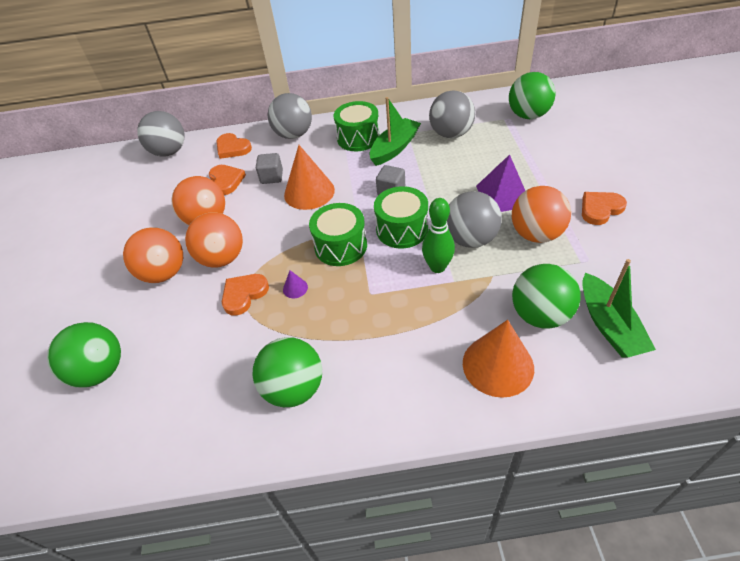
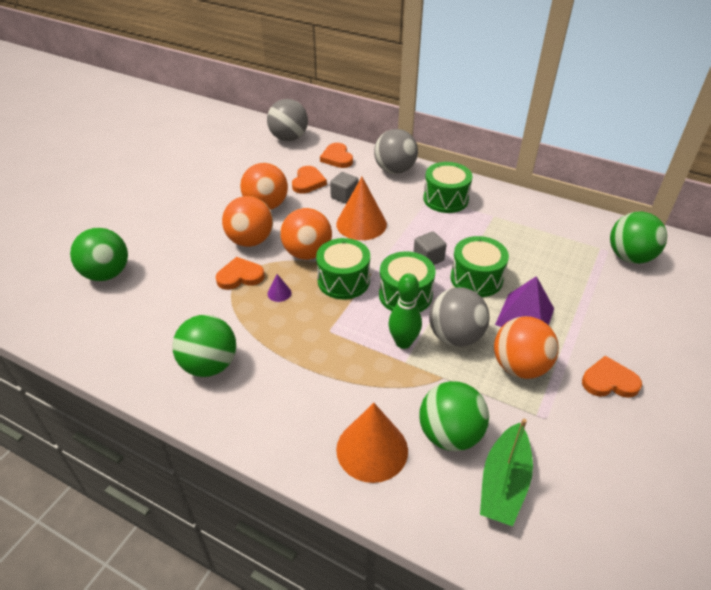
camera: 30 degrees right, 5 degrees down
orange ball [123,227,183,283] -> orange ball moved to [280,208,332,260]
green boat [370,97,421,166] -> none
grey ball [429,90,475,138] -> none
none -> green drum [450,236,509,297]

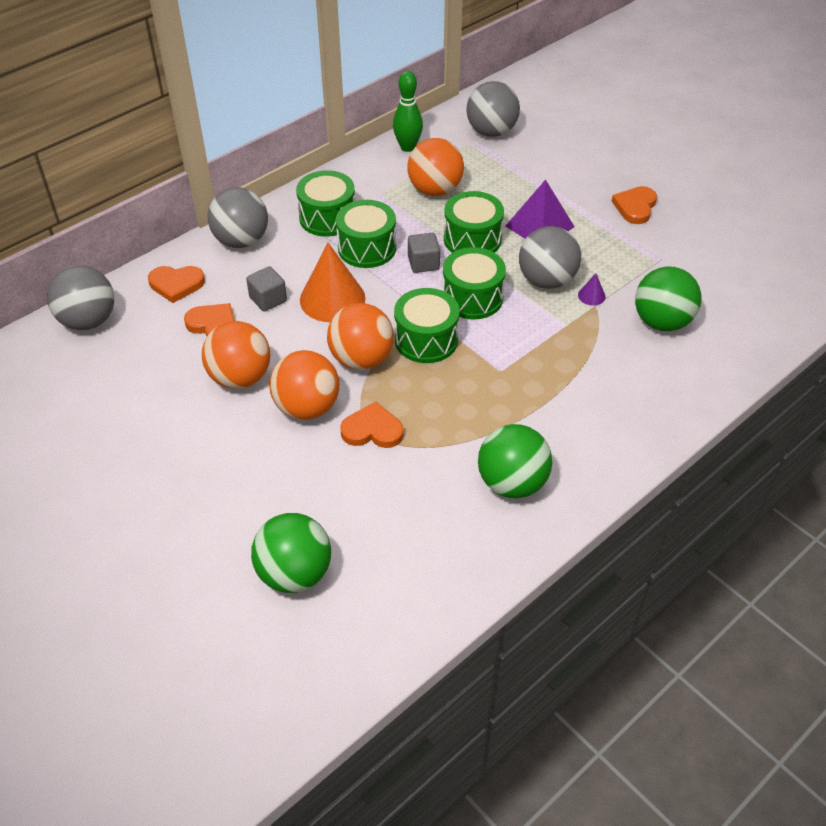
camera: 70 degrees left, 5 degrees up
orange heart [216,257,264,290] -> orange heart turned 90 degrees clockwise [340,402,404,448]
purple cone [268,274,291,302] -> purple cone moved to [578,273,606,306]
orange cone [336,403,408,483] -> none
green bowling pin [388,273,422,349] -> green bowling pin moved to [393,71,423,152]
green boat [480,419,533,526] -> none
orange ball [494,316,559,379] -> orange ball moved to [407,138,464,196]
green ball [610,212,667,264] -> grey ball [466,81,520,137]
none -> green drum [336,200,396,268]

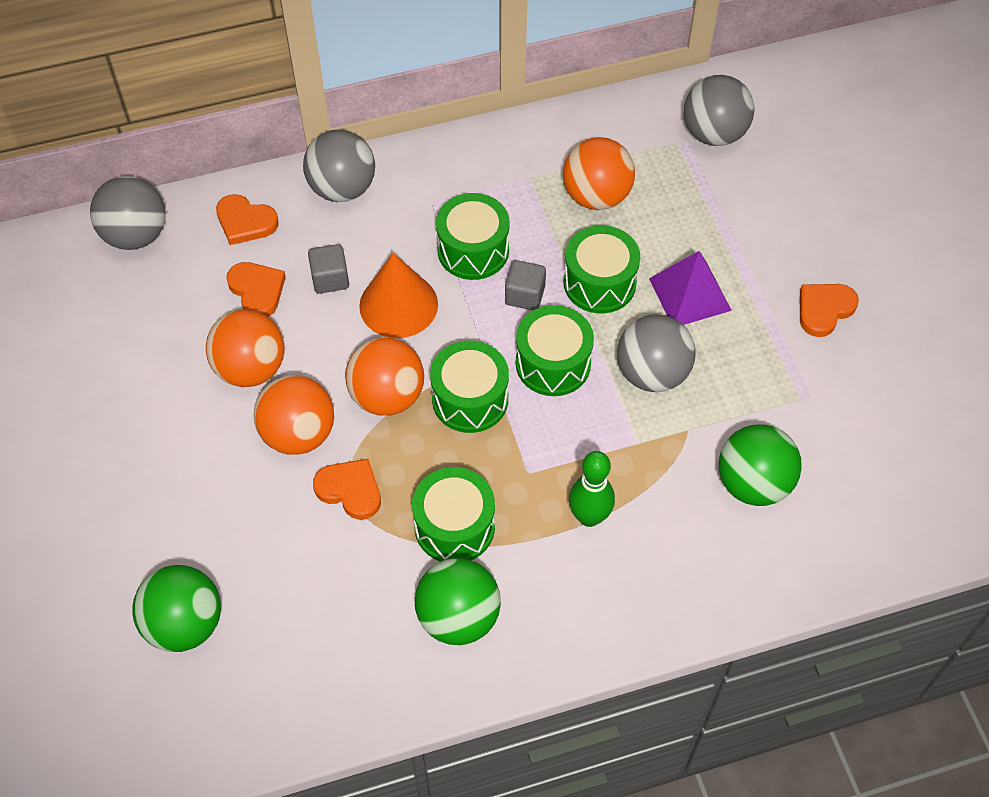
camera: 25 degrees right, 10 degrees up
green drum [296,170,355,237] -> green drum moved to [412,467,495,562]
green bowling pin [393,71,423,152] -> green bowling pin moved to [569,451,615,527]
purple cone [578,273,606,306] -> none

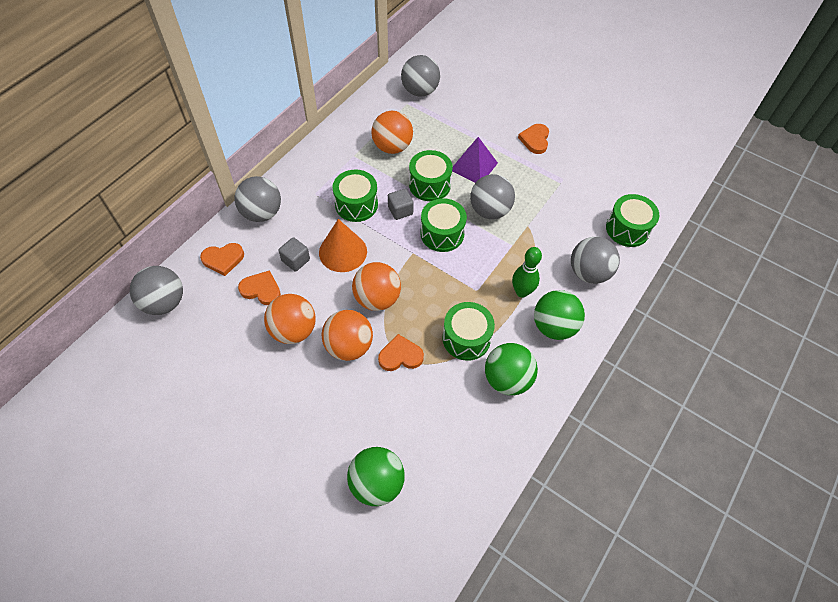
camera: 40 degrees left, 0 degrees up
green drum [430,341,509,433] -> green drum moved to [606,194,659,247]
green ball [718,424,802,506] -> green ball moved to [534,290,585,340]
none -> grey ball [571,237,620,284]

